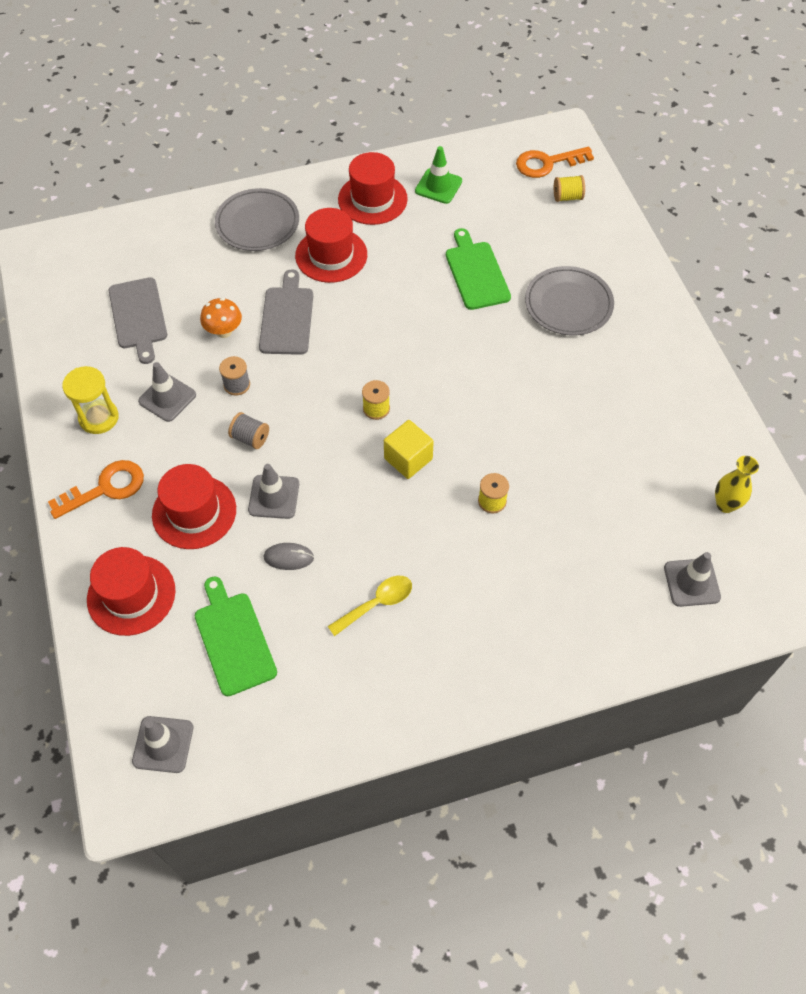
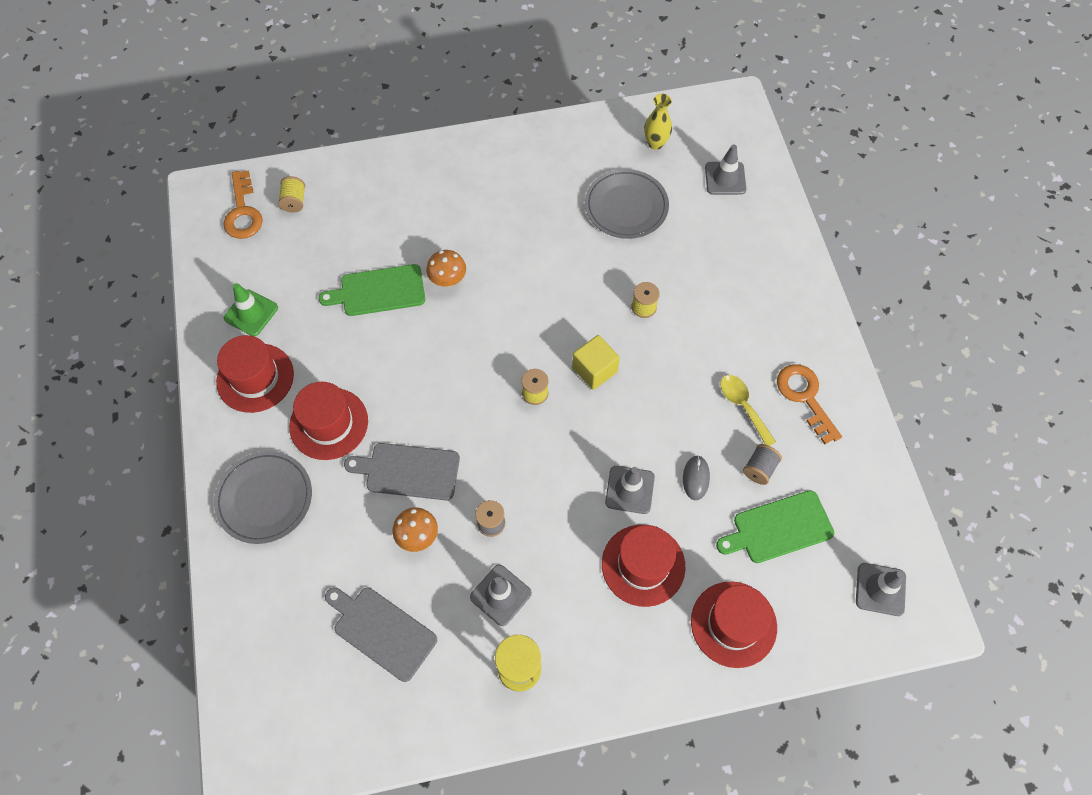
camera: 85 degrees left, 5 degrees up
orange key [48,460,144,519] -> orange key moved to [777,364,842,444]
grey cutting board [108,277,167,364] -> grey cutting board turned 135 degrees counterclockwise [325,588,437,682]
grey spool [228,412,269,449] -> grey spool moved to [743,444,782,485]
grey plate [525,266,614,335] -> grey plate moved to [585,169,669,239]
none -> orange mushroom [426,250,466,287]

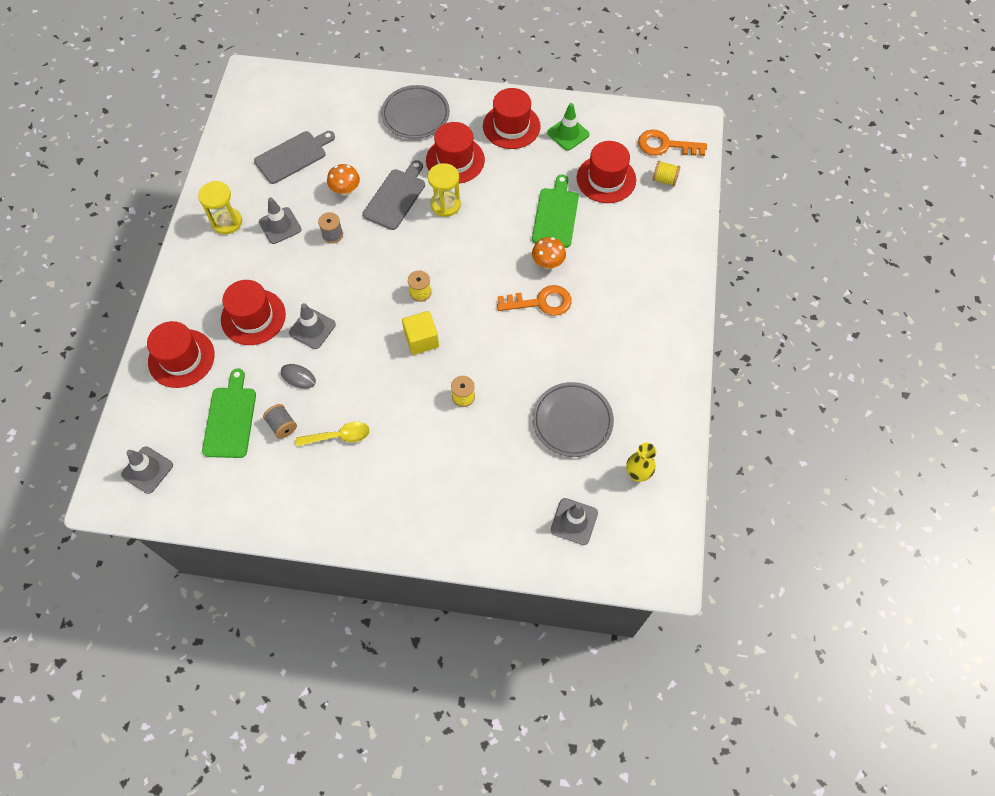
camera: 110 degrees right, 0 degrees up
orange key [777,364,842,444] -> orange key moved to [497,285,572,316]
none -> yellow hourglass [428,163,461,217]
none -> red hat [577,141,636,203]

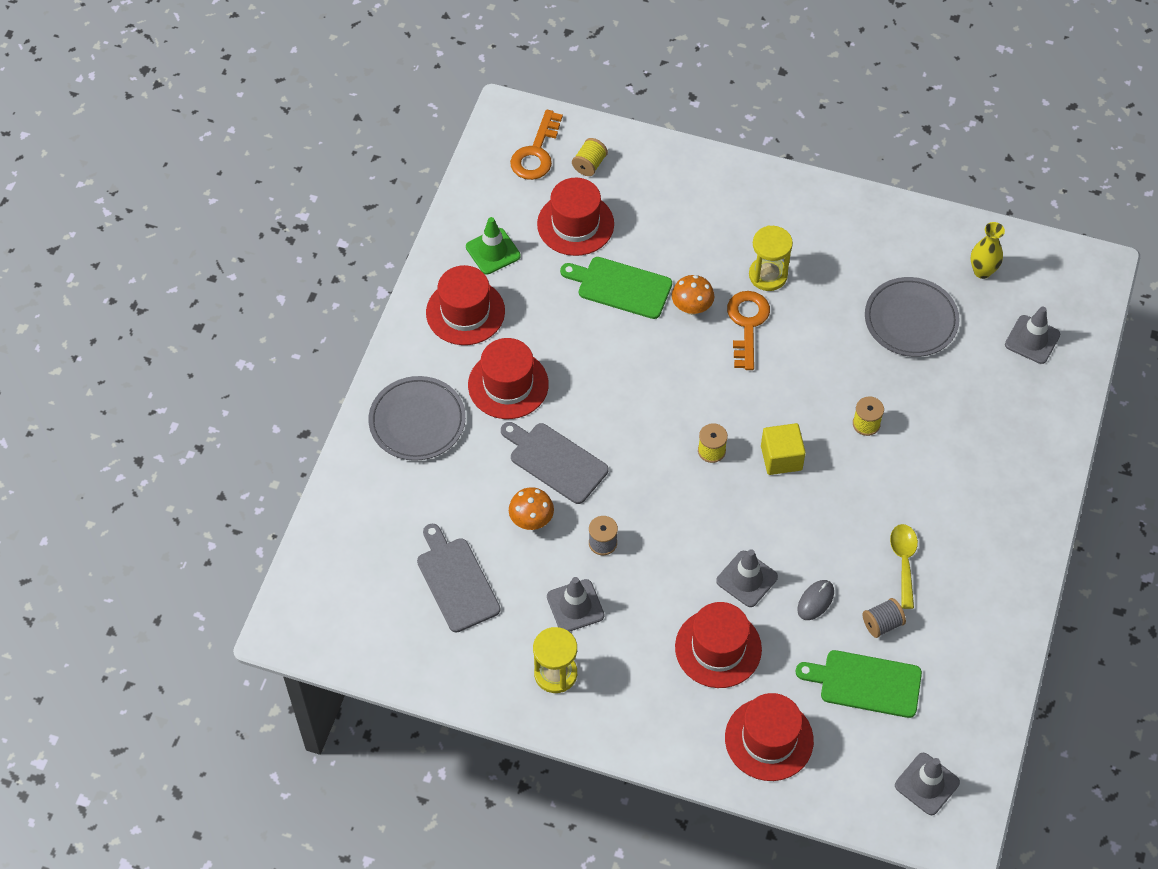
camera: 80 degrees left, 5 degrees down
yellow hourglass [428,163,461,217] -> yellow hourglass moved to [749,226,793,291]

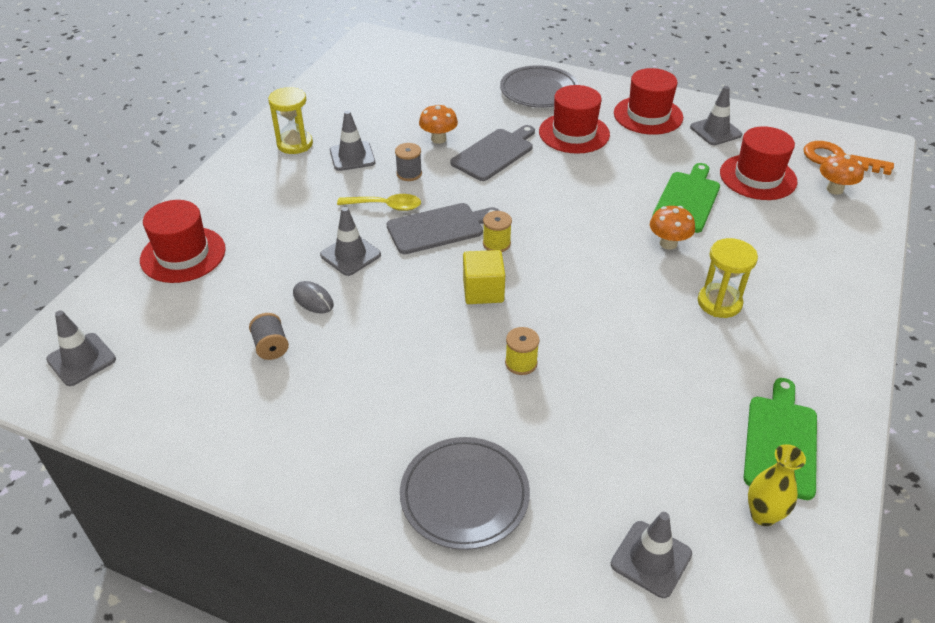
camera: 95 degrees right, 15 degrees down
grey cutting board [417,524,501,633] -> grey cutting board moved to [387,203,500,254]
green traffic cone [466,217,521,274] -> grey traffic cone [690,86,742,145]
yellow spool [572,138,608,176] -> orange mushroom [820,153,864,195]
red hat [675,602,762,688] -> none
orange key [727,291,770,370] -> none
green cutting board [796,650,922,718] -> green cutting board moved to [744,378,817,500]
grey plate [865,277,960,357] -> grey plate moved to [400,437,530,550]
yellow spoon [890,524,918,609] -> yellow spoon moved to [337,194,421,211]

